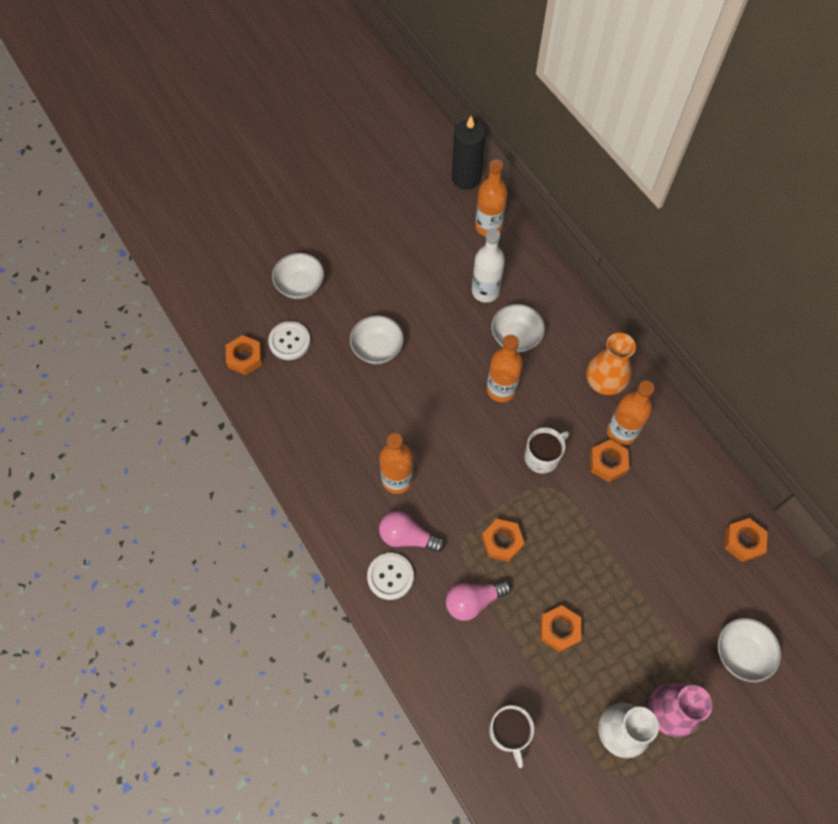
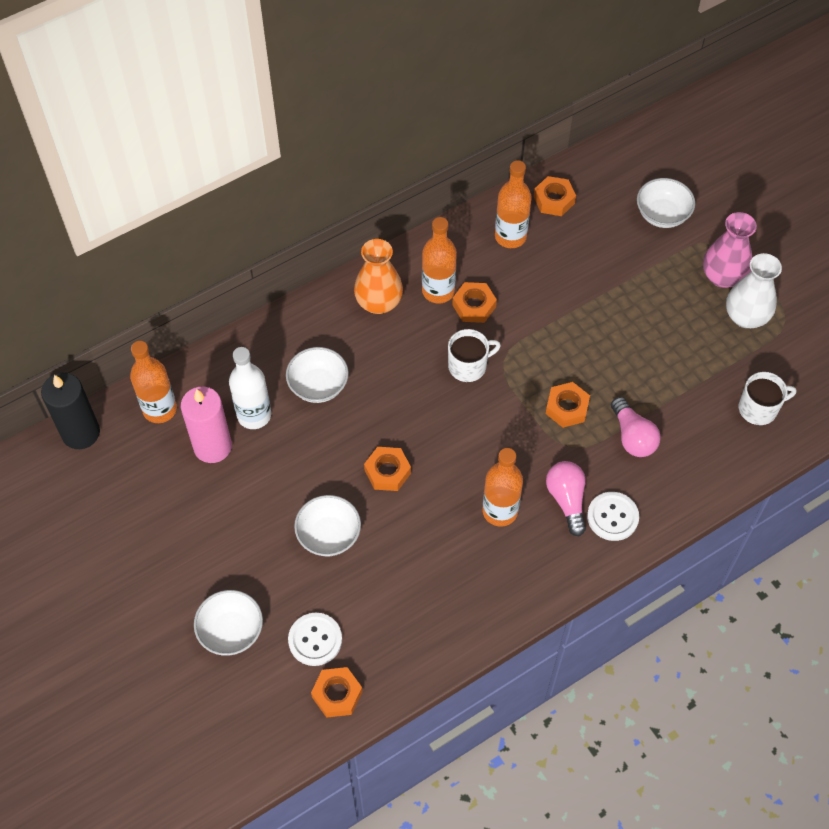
camera: 90 degrees left, 5 degrees down
pink light bulb [379,511,445,552] -> pink light bulb turned 150 degrees clockwise [546,461,586,536]
orange bottle [487,335,523,402] -> orange bottle moved to [495,160,532,248]
white mug [524,428,569,474] -> white mug turned 105 degrees clockwise [448,329,501,382]
orange nut [540,605,581,653] -> orange nut moved to [364,447,411,491]
none -> pink candle [181,387,232,463]

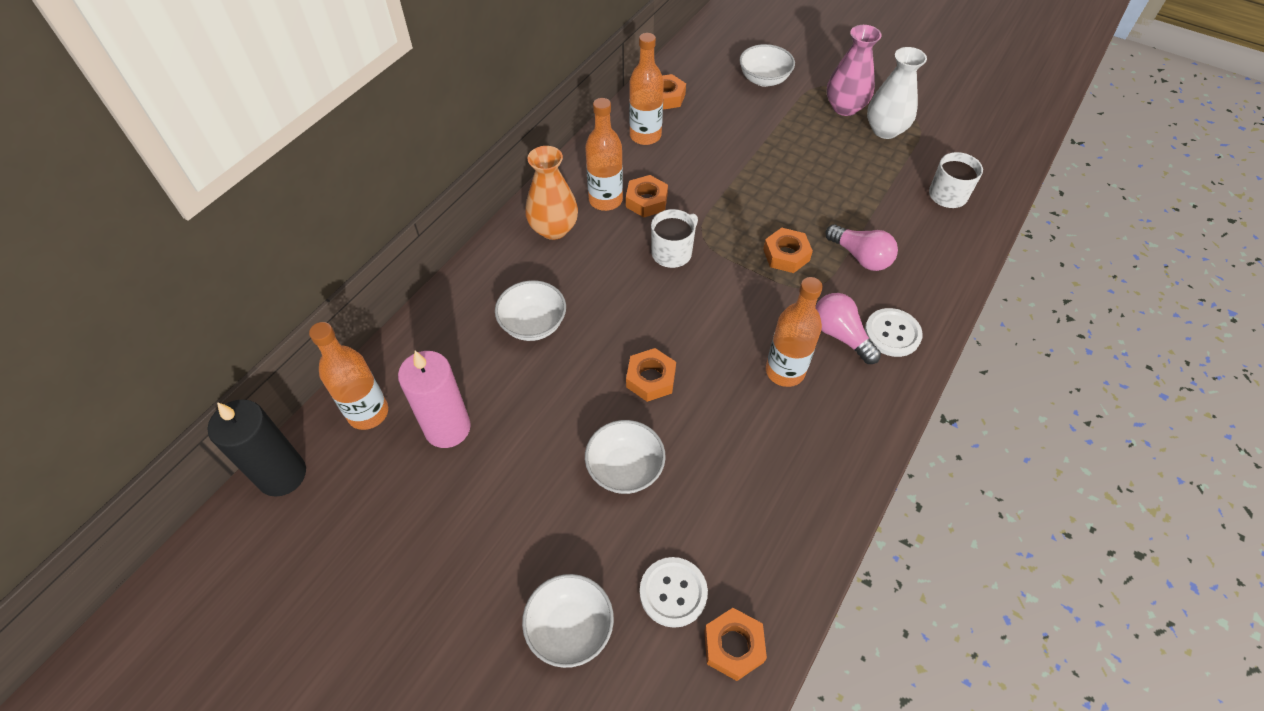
camera: 25 degrees left, 5 degrees down
white bottle [229,347,271,429] -> none

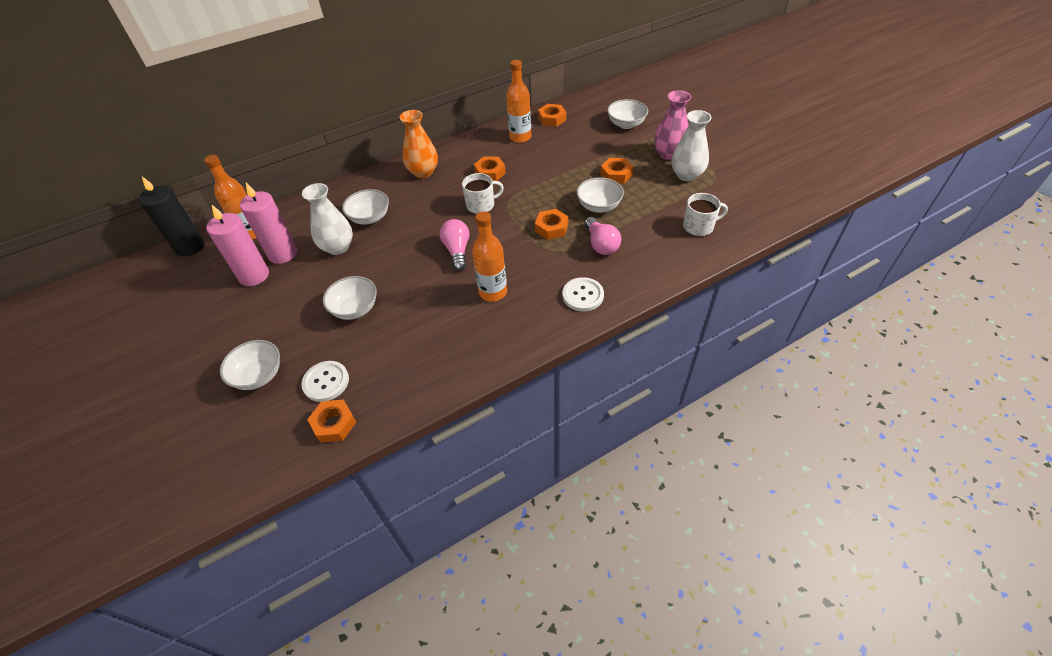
camera: 30 degrees right, 5 degrees down
orange bottle [585,98,623,211] -> none
orange nut [626,348,676,402] -> orange nut moved to [600,158,633,184]
pink light bulb [815,293,881,364] -> pink light bulb moved to [440,219,469,271]
none -> pink candle [206,205,269,286]
none -> white vase [302,183,353,255]
none -> white bowl [577,177,624,213]

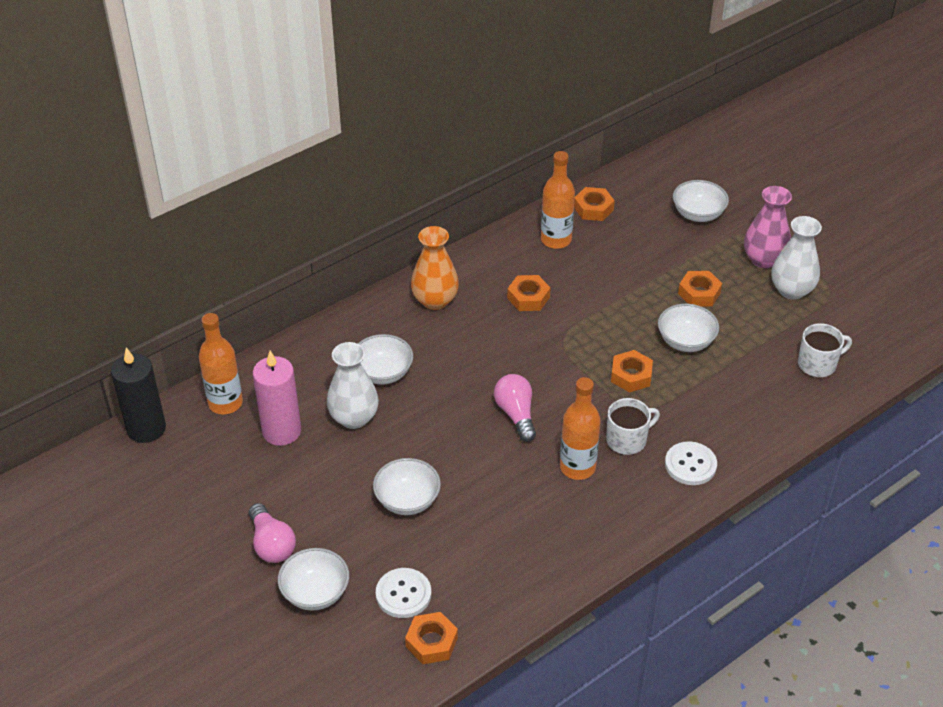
camera: 10 degrees left, 5 degrees down
pink candle [206,205,269,286] -> none
white mug [462,173,504,214] -> white mug moved to [606,398,660,455]
pink light bulb [584,217,621,255] -> pink light bulb moved to [249,503,296,563]

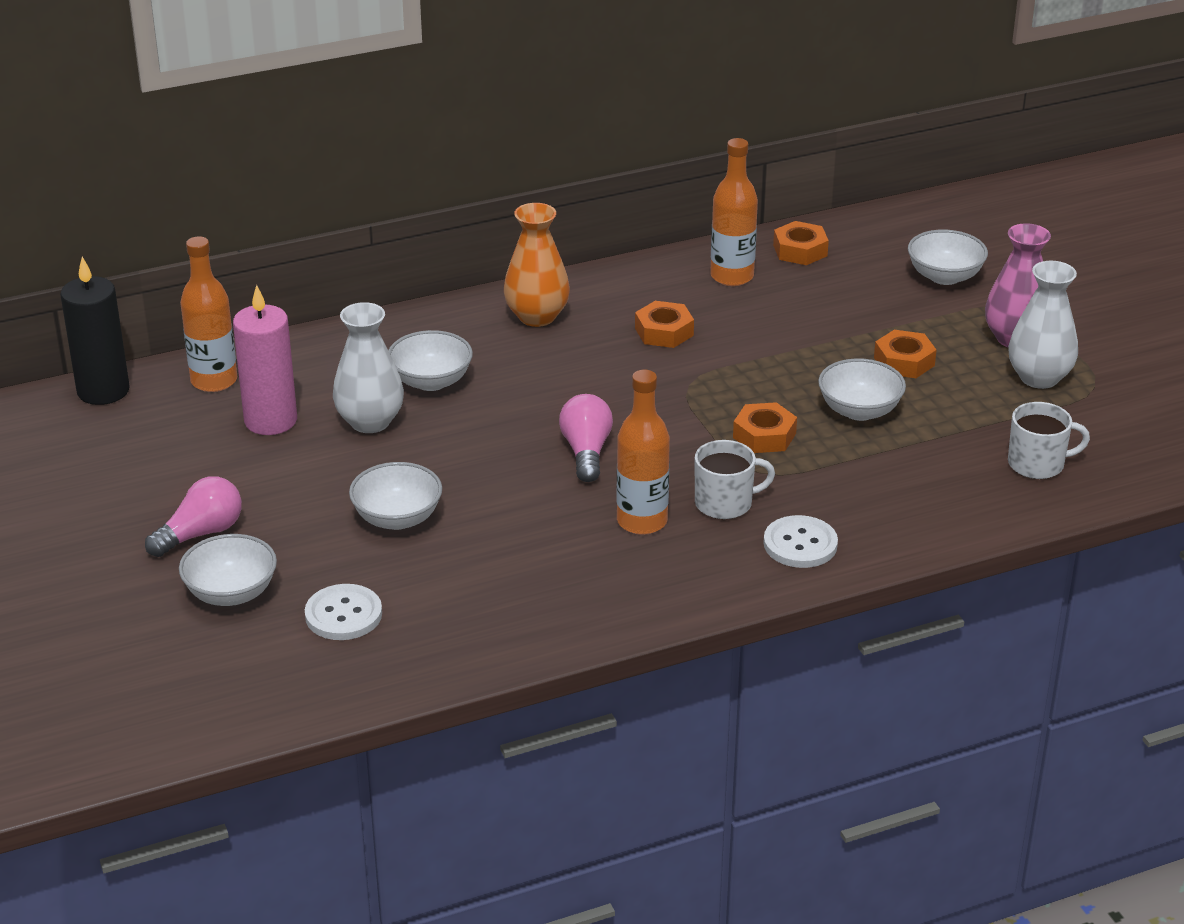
camera: 15 degrees right, 10 degrees down
pink light bulb [249,503,296,563] -> pink light bulb turned 120 degrees counterclockwise [145,476,242,557]
orange nut [405,612,458,664] -> none

